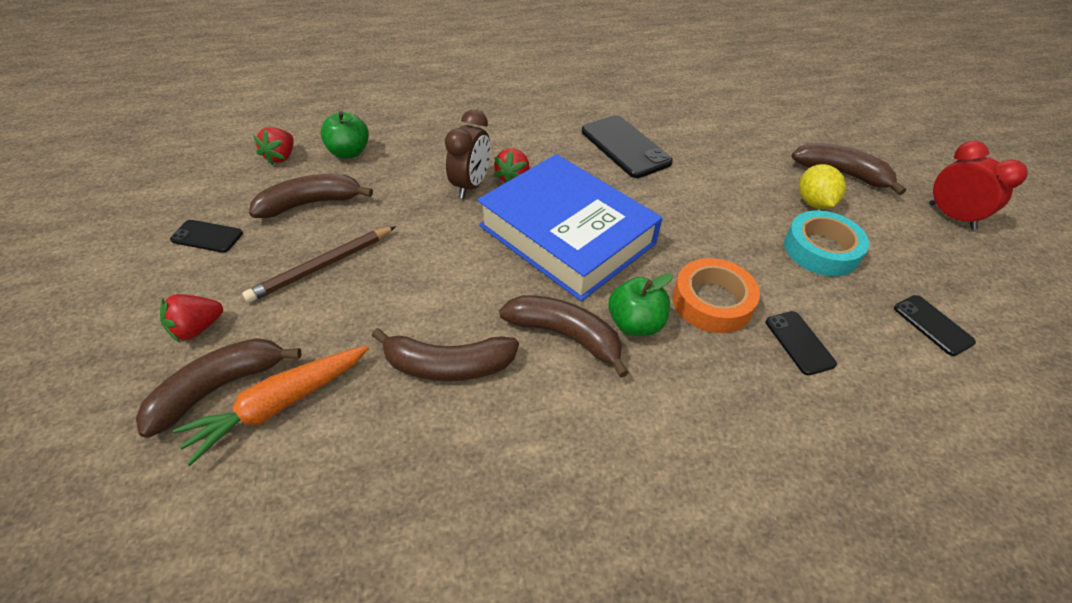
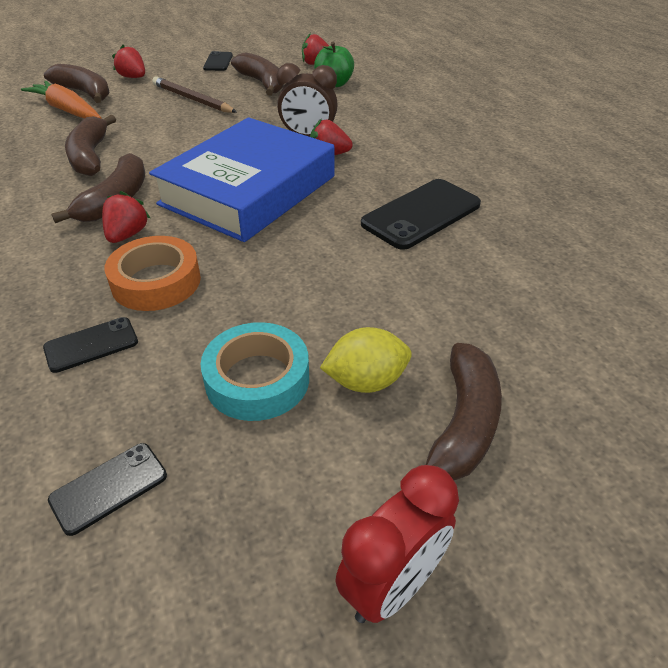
camera: 80 degrees right, 5 degrees down
green apple [608,273,673,336] -> red strawberry [102,191,150,243]

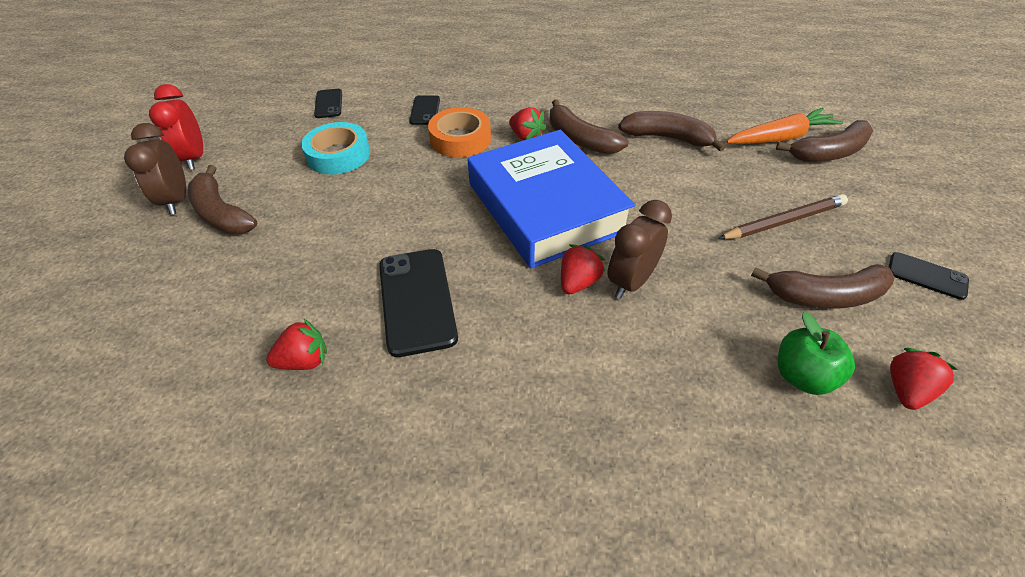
camera: 120 degrees right, 5 degrees up
red strawberry [112,45,145,78] -> red strawberry moved to [266,318,327,370]
yellow lemon [320,327,412,393] -> none
none -> brown clock [124,123,186,215]

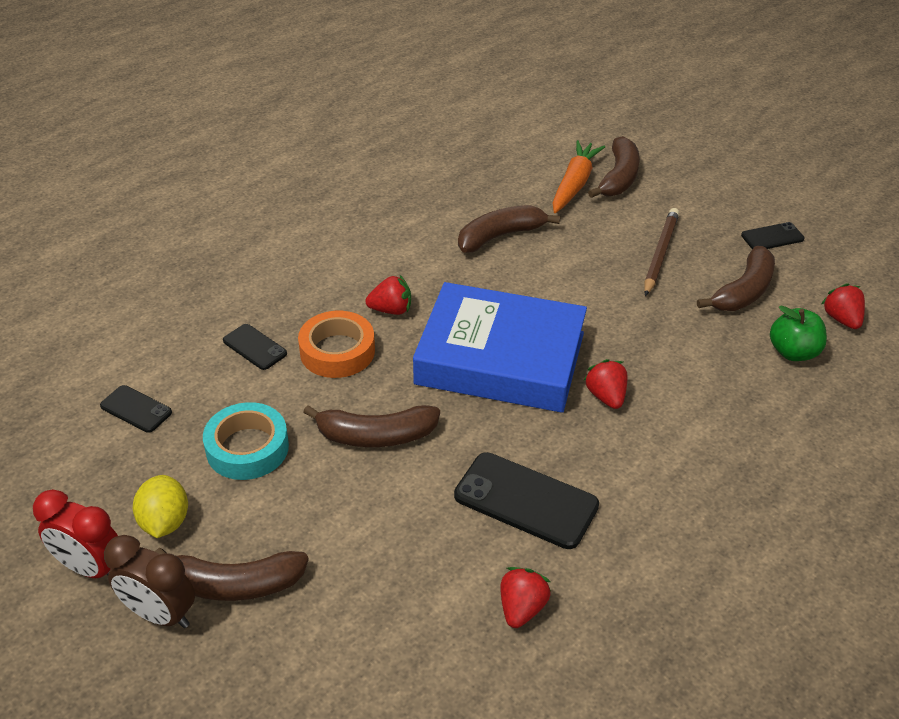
camera: 50 degrees left, 5 degrees down
brown banana [550,99,628,154] -> brown banana moved to [303,405,440,447]
brown clock [607,200,672,299] -> none
none -> yellow lemon [133,475,188,538]

